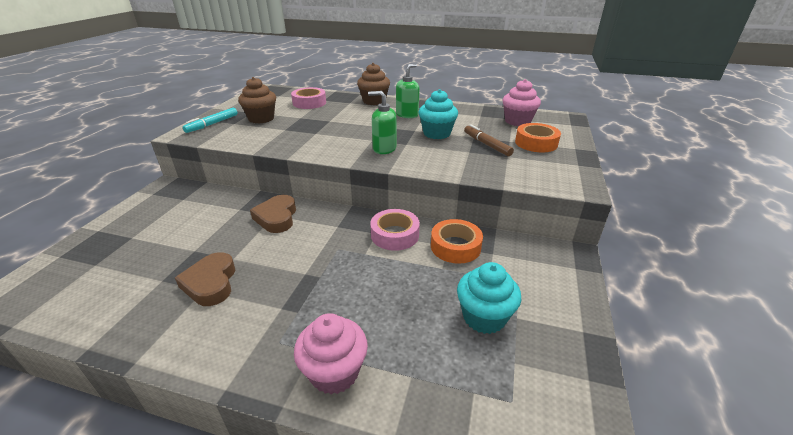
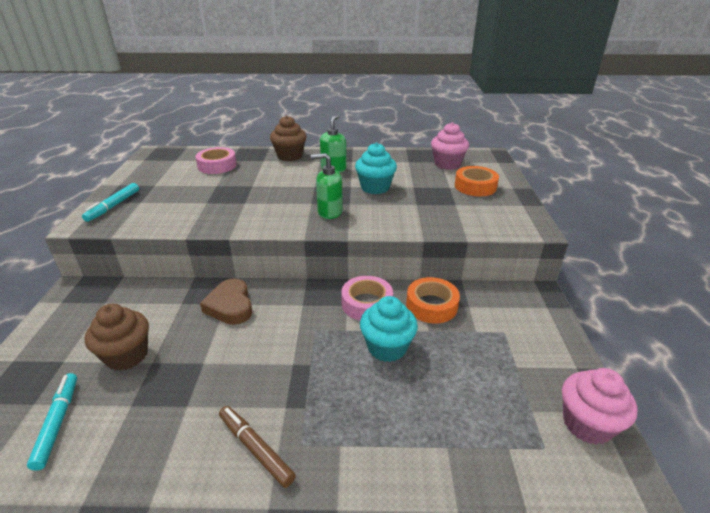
camera: 15 degrees left, 0 degrees up
brown heart [175,252,235,306] -> none
brown cupcake [238,77,276,123] -> brown cupcake moved to [84,304,149,371]
pink cupcake [294,313,368,394] -> pink cupcake moved to [562,368,638,445]
turquoise cupcake [457,262,521,334] -> turquoise cupcake moved to [360,296,418,362]
brown marker [464,124,514,156] -> brown marker moved to [219,406,296,488]
none -> turquoise marker [27,373,77,471]

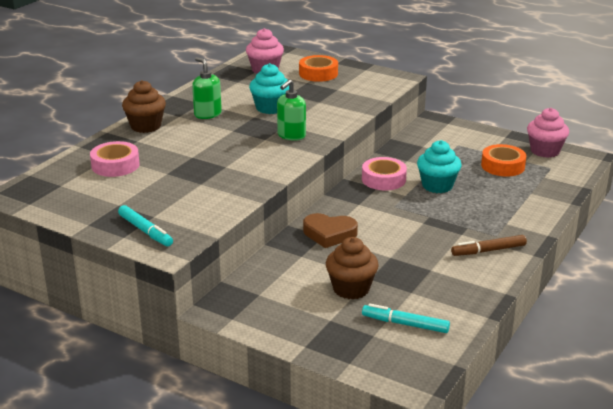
camera: 60 degrees left, 5 degrees down
orange tape [406,277,460,323] -> orange tape moved to [481,144,526,177]

